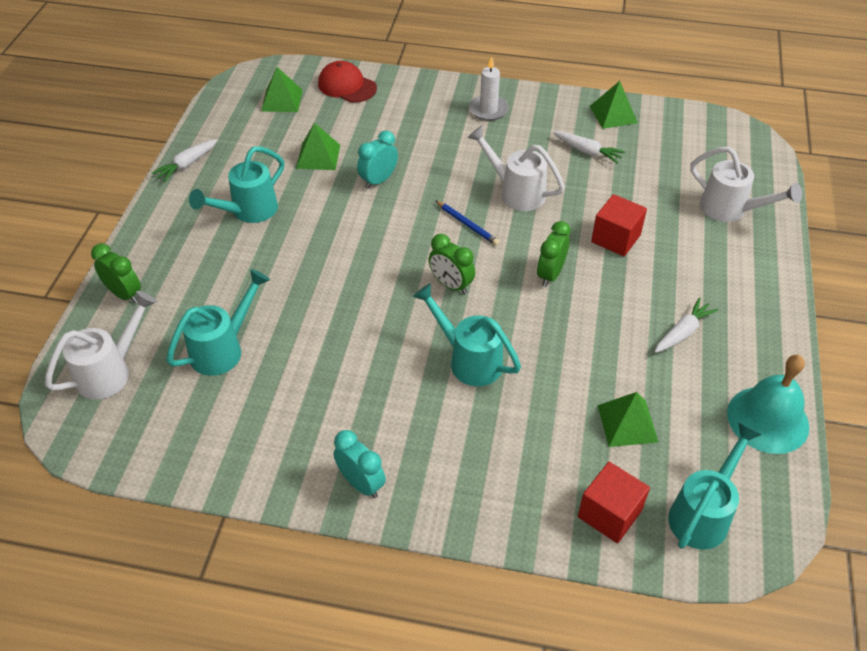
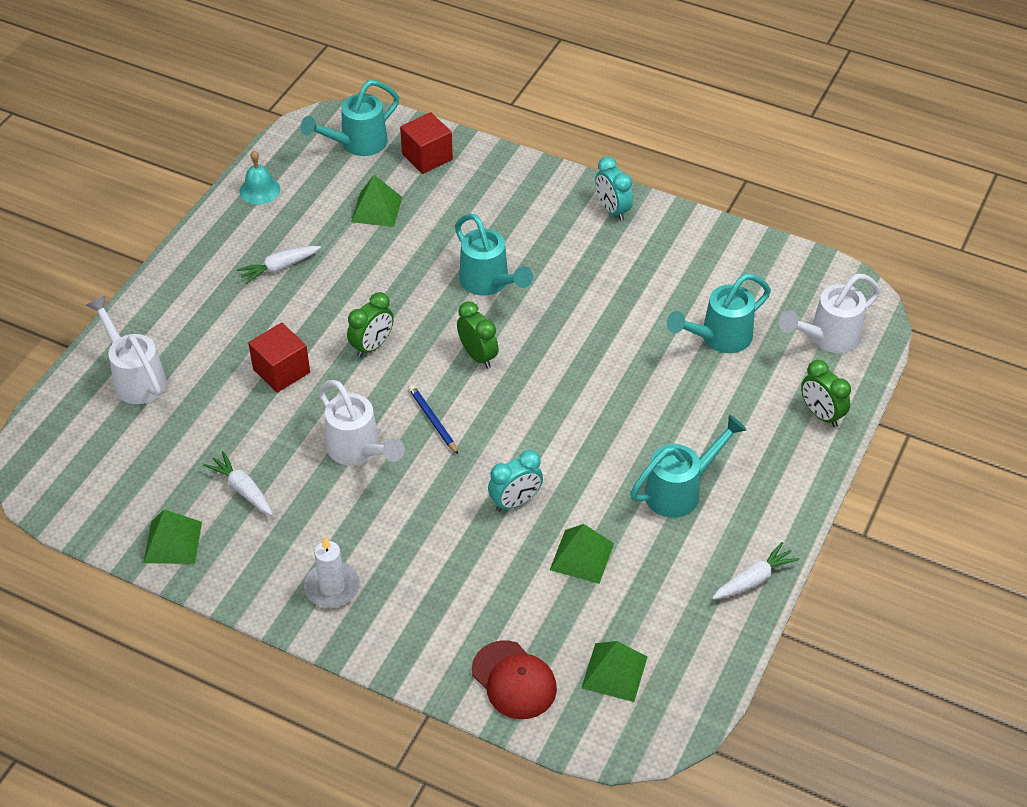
camera: 165 degrees left, 0 degrees up
turquoise bell [727,355,809,454] -> turquoise bell [240,150,280,204], size x0.59

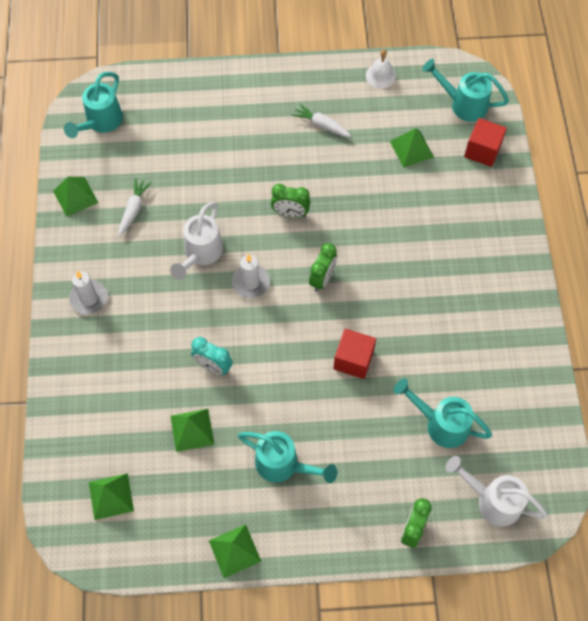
camera: 60 degrees right, 15 degrees up
white watering can [86,295,167,404] -> none
turquoise bell [240,150,280,204] -> white bell [366,49,396,88]
red cube [248,323,310,393] -> red cube moved to [333,329,376,379]
blue pencil [409,385,458,454] -> white candle [232,254,270,298]
turquoise watering can [455,213,533,296] -> turquoise watering can moved to [64,72,123,138]
red cap [472,640,557,719] -> none
turquoise clock [595,156,633,221] -> none
white carrot [712,542,799,599] -> green pyramid [209,524,261,578]

